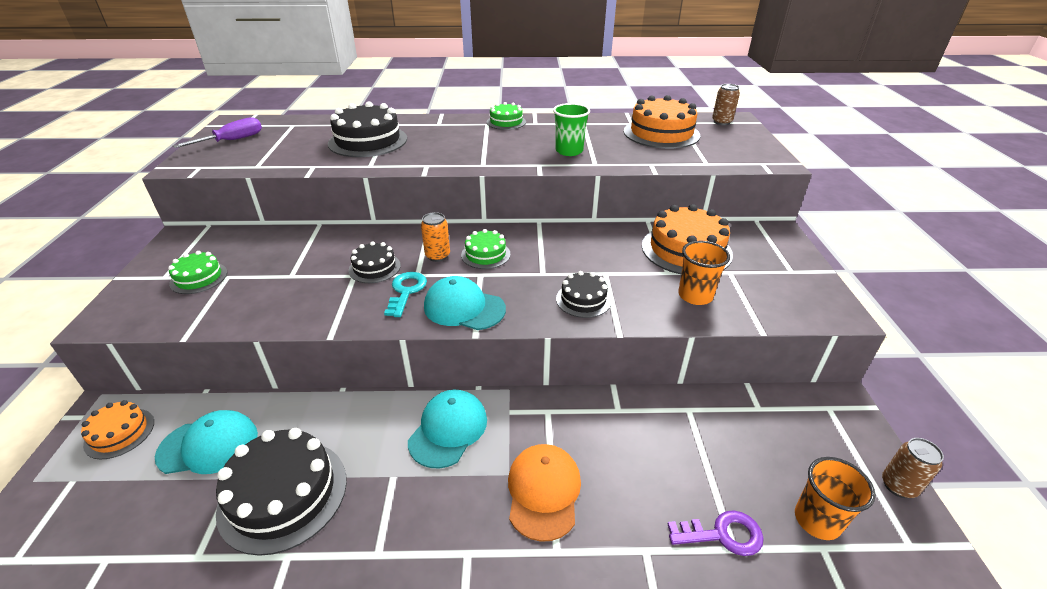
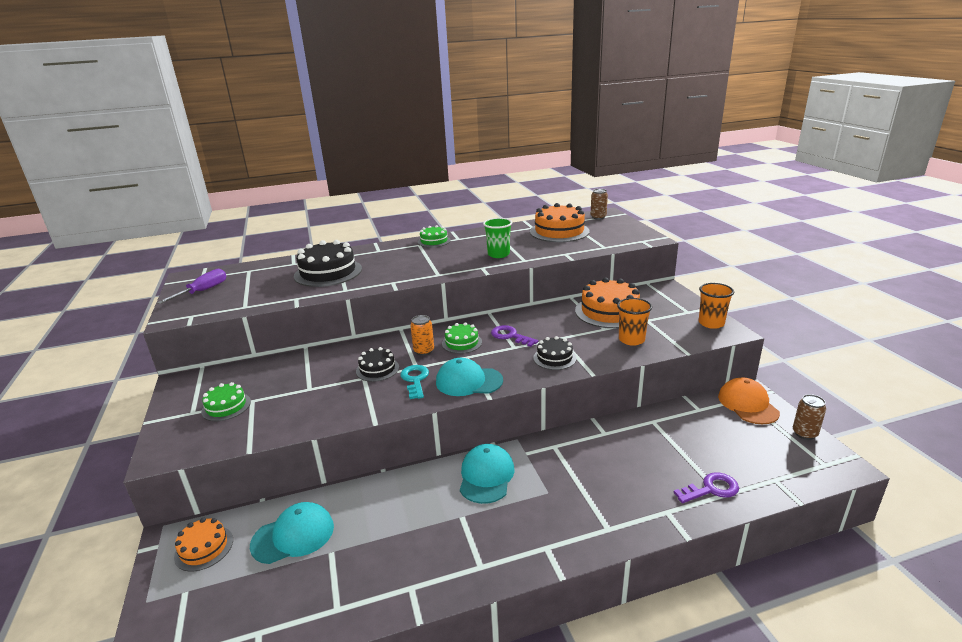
camera: 15 degrees left, 10 degrees down
black cake [216,428,347,556] -> none
orange cap [508,444,581,542] -> orange cap moved to [718,377,780,424]
orange cup [795,457,876,540] -> orange cup moved to [699,283,734,329]
none -> purple key [491,325,538,347]

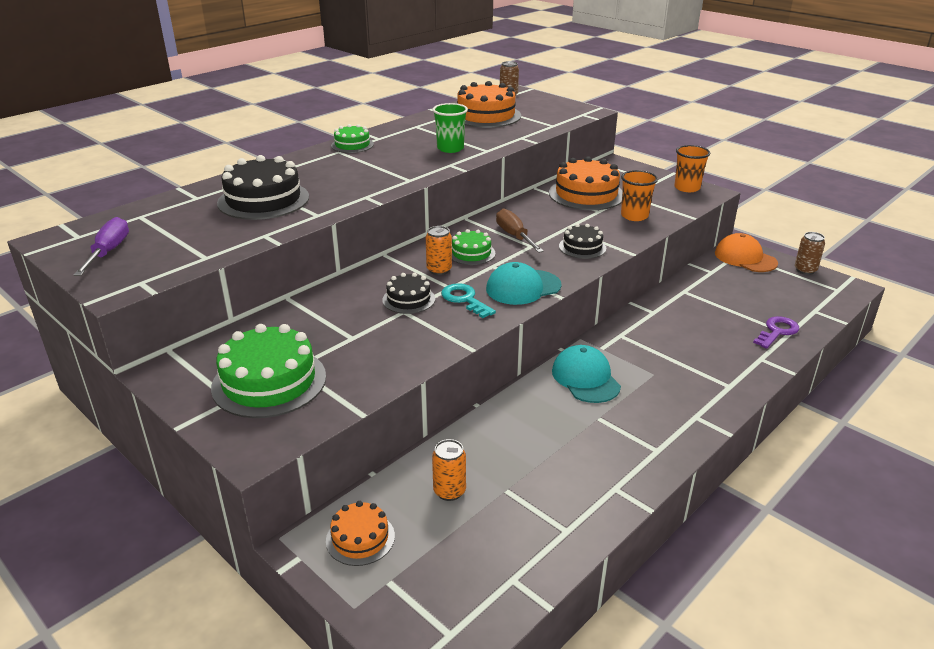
camera: 30 degrees left, 5 degrees up
green cake [201,382,251,421] -> green cake [211,324,326,418], size x1.82
turquoise cap [250,502,334,564] -> orange can [432,439,466,501]
purple key [491,325,538,347] -> brown screwdriver [496,209,544,253]

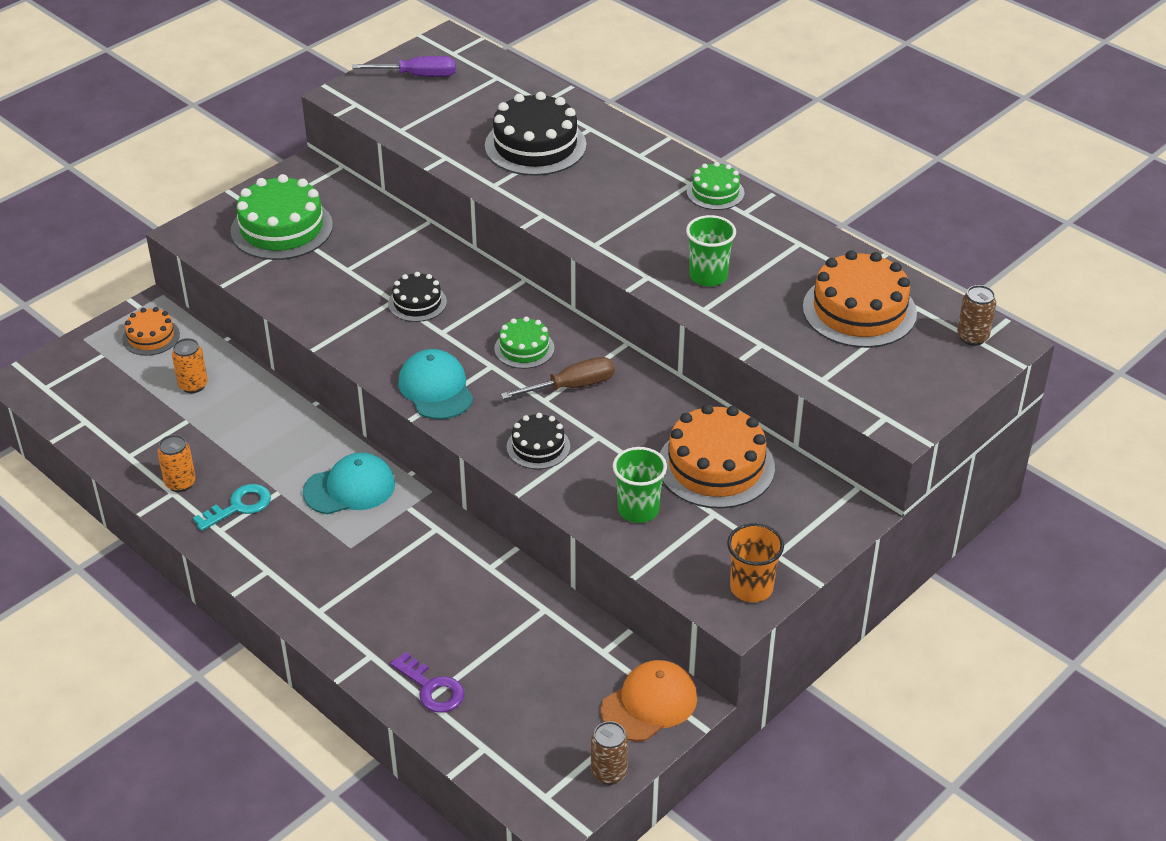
camera: 90 degrees right, 10 degrees up
orange can [426,226,452,275] -> orange can moved to [157,435,196,492]
turquoise key [441,283,496,318] -> turquoise key moved to [193,484,271,531]
orange cup [621,170,658,221] -> green cup [613,447,667,523]

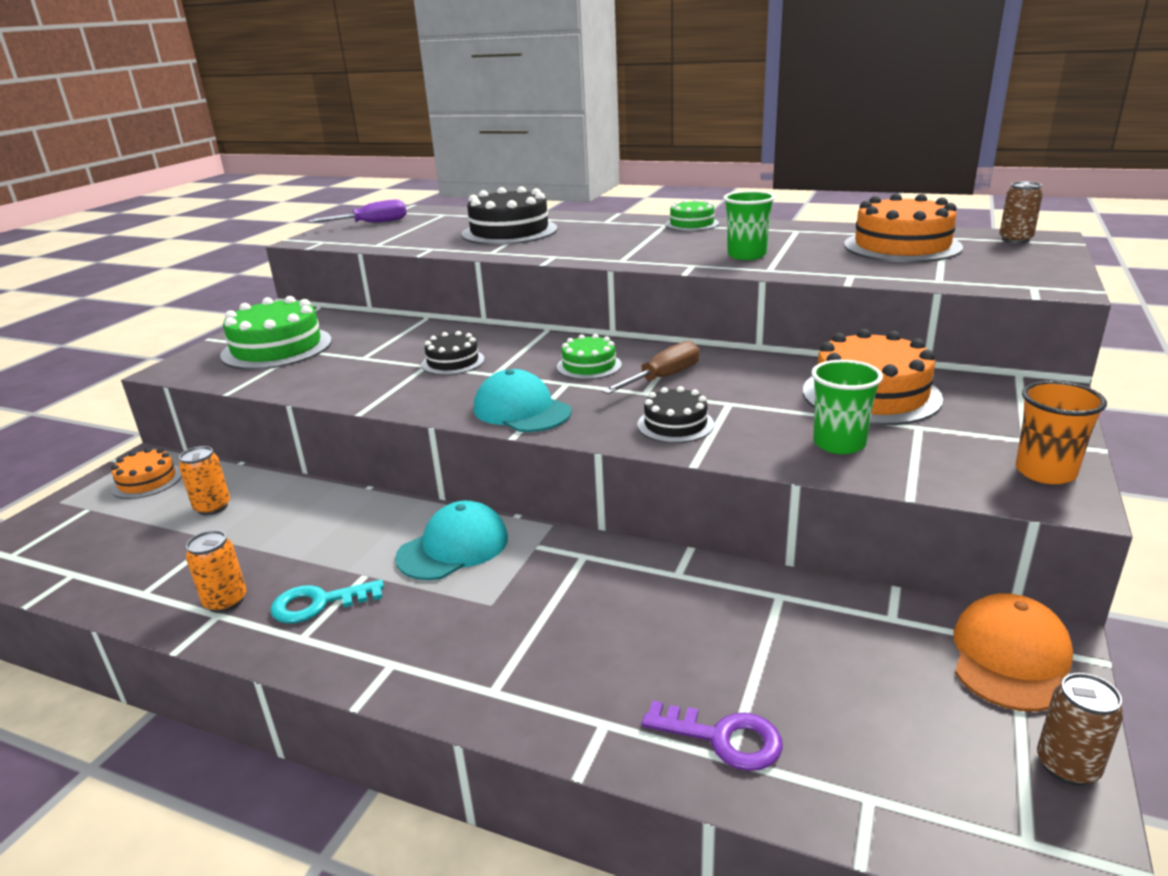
camera: 20 degrees left, 15 degrees down
turquoise key [193,484,271,531] -> turquoise key turned 135 degrees counterclockwise [270,580,384,623]

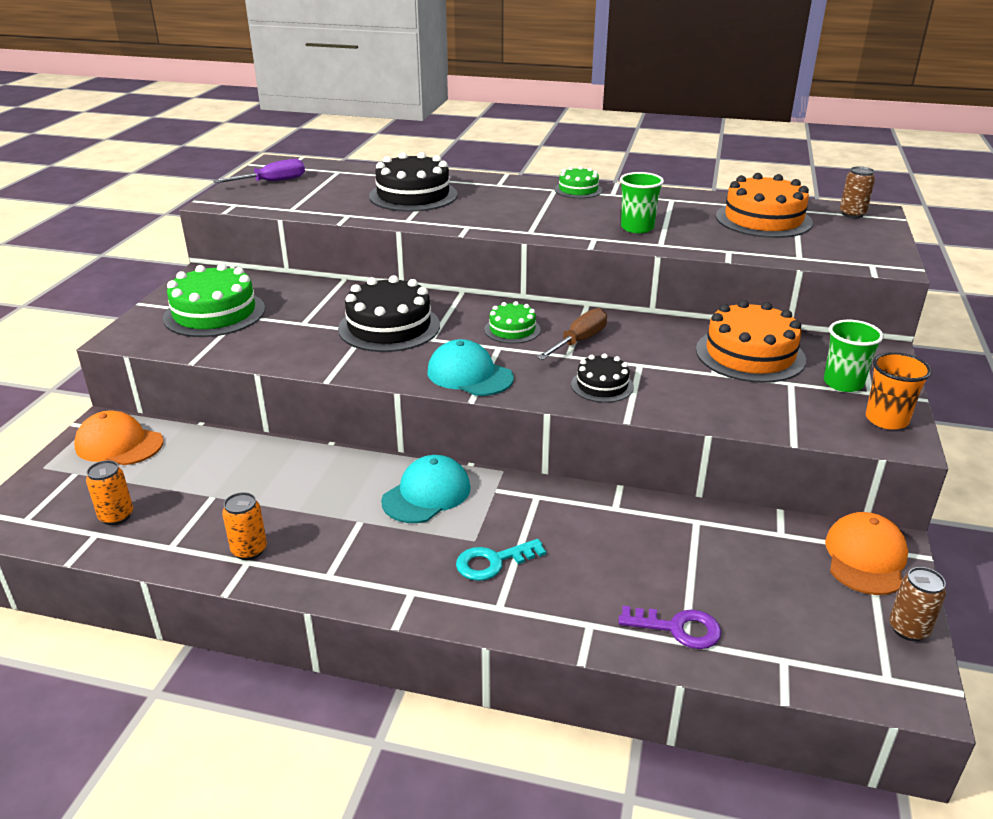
camera: 10 degrees left, 5 degrees up
orange cake [111,448,182,499] -> orange cap [74,411,164,465]
orange can [179,446,230,515] -> orange can moved to [86,460,133,525]
turquoise key [270,580,384,623] -> turquoise key moved to [456,539,546,581]
black cake [421,331,484,375] -> black cake [338,275,440,352], size x1.82
green cup [811,360,883,454] -> green cup moved to [824,320,884,392]

